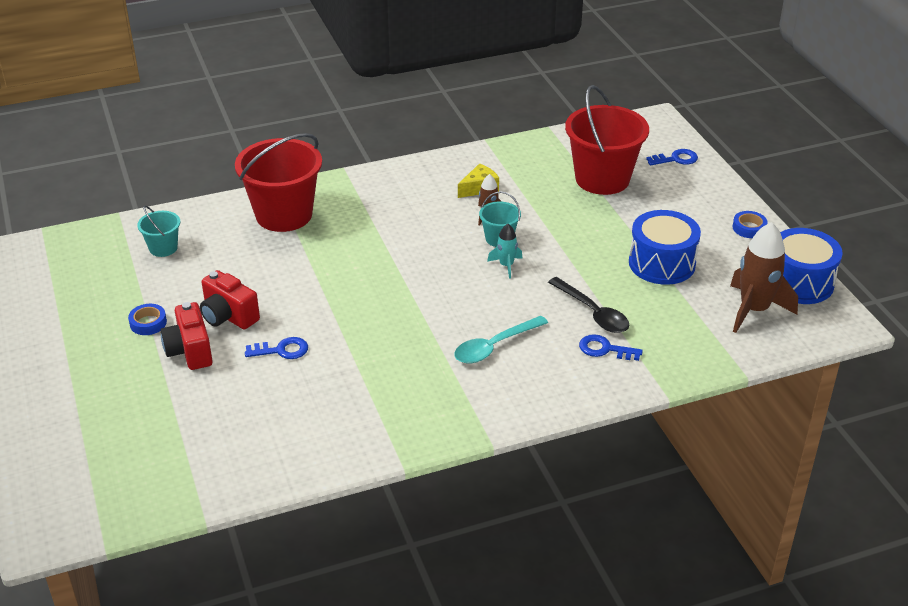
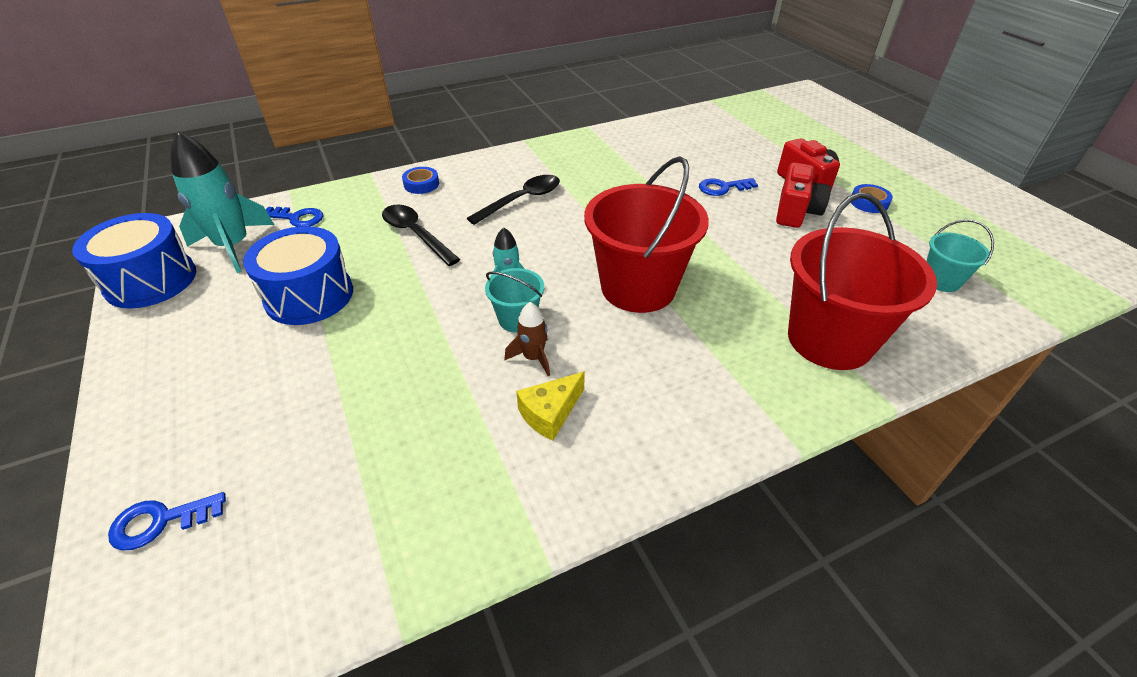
camera: 175 degrees right, 5 degrees up
red camera [200,270,260,329] -> red camera turned 75 degrees clockwise [776,162,831,228]
turquoise spoon [454,316,548,363] -> black spoon [467,175,560,225]
red bucket [565,85,649,195] -> red bucket moved to [584,156,709,313]
blue key [579,334,643,361] -> blue key moved to [266,207,323,227]
brown rocket [730,222,798,333] -> turquoise rocket [170,131,274,273]
blue tape [733,211,768,238] -> blue tape moved to [402,167,439,194]

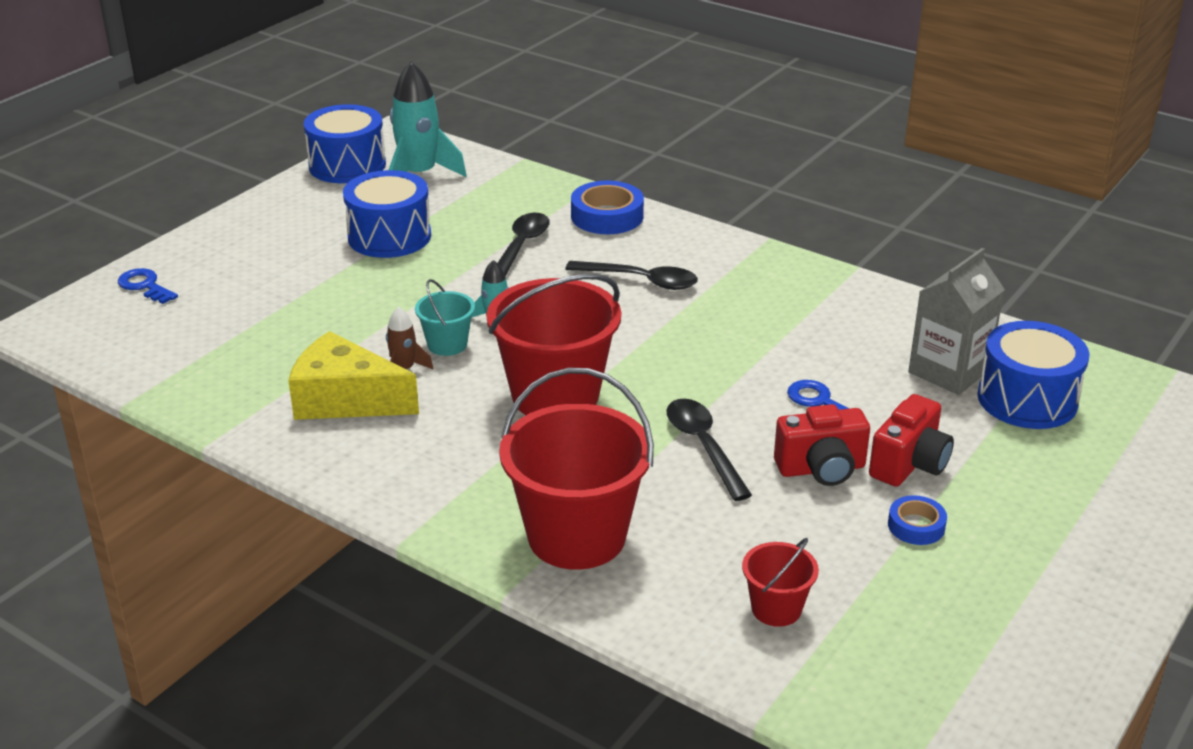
camera: 60 degrees right, 10 degrees down
blue key [266,207,323,227] -> none
blue tape [402,167,439,194] -> blue tape [571,181,644,234], size x1.73
yellow cheese [516,371,585,441] -> yellow cheese [288,331,419,420], size x1.80
turquoise bucket [927,219,994,292] -> red bucket [742,538,819,627]
none -> black spoon [666,399,752,501]
none -> grey carton [908,248,1005,395]
none -> blue drum [977,321,1090,429]

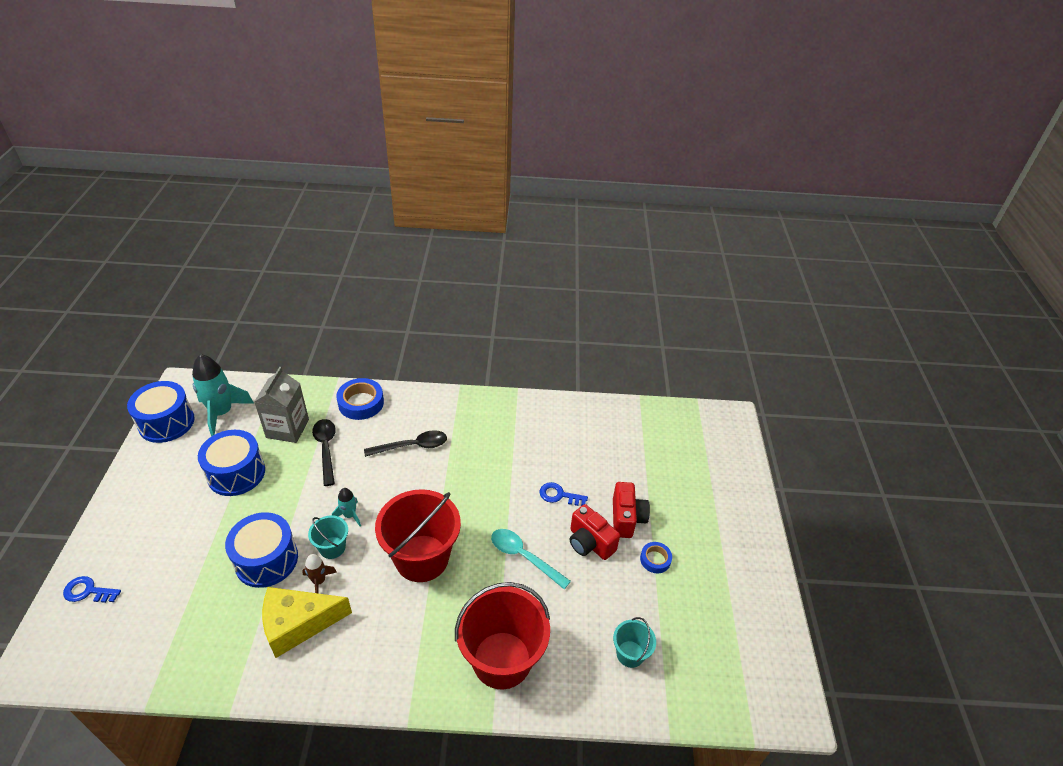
camera: 35 degrees left, 10 degrees up
black spoon [666,399,752,501] -> turquoise spoon [491,529,571,589]
red bucket [742,538,819,627] -> turquoise bucket [613,617,656,668]
red camera [774,404,870,486] -> red camera turned 90 degrees clockwise [570,504,620,560]
grey carton [908,248,1005,395] -> grey carton moved to [254,367,309,443]
blue drum [977,321,1090,429] -> blue drum moved to [225,512,298,588]

